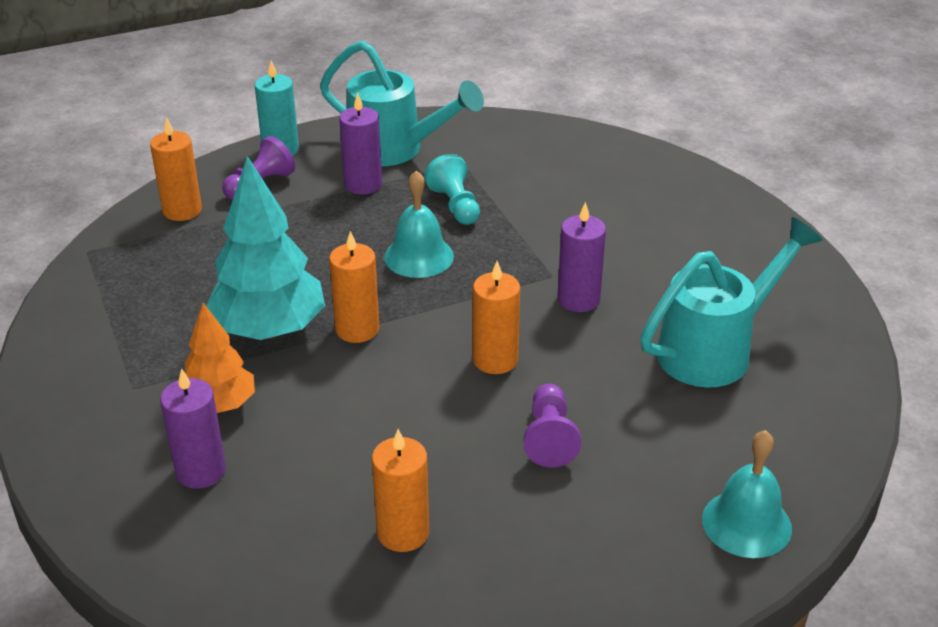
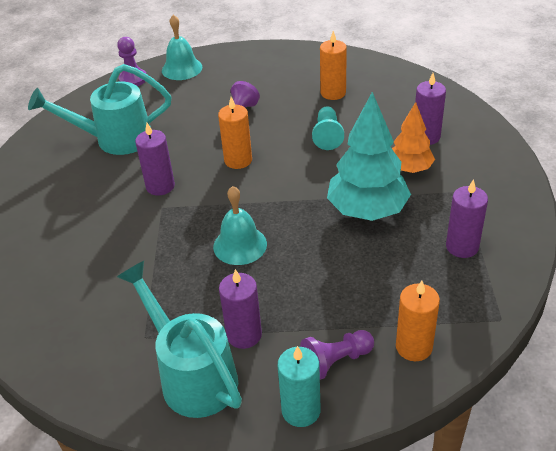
camera: 155 degrees left, 5 degrees up
orange candle [329,231,379,343] -> none
turquoise pawn [424,154,480,225] -> turquoise pawn moved to [312,106,344,150]
none -> purple pawn [117,37,146,86]
none -> purple candle [446,179,488,258]

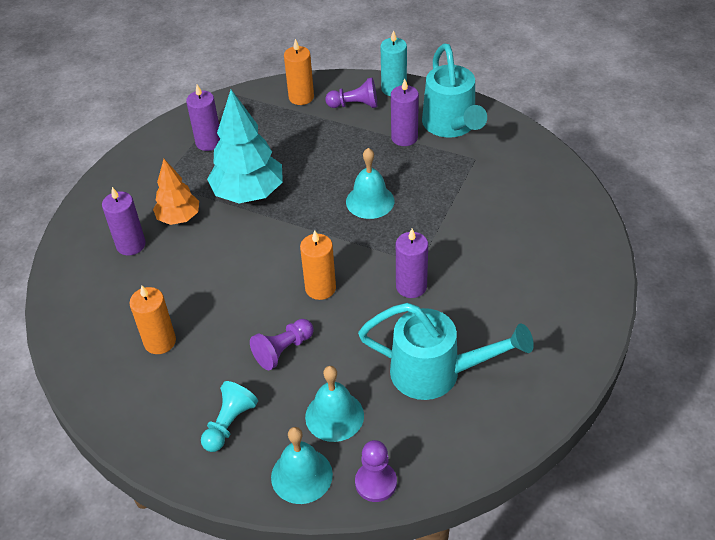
camera: 155 degrees left, 5 degrees up
turquoise pawn [312,106,344,150] -> turquoise pawn moved to [201,381,258,452]
none -> turquoise bell [305,366,364,442]

